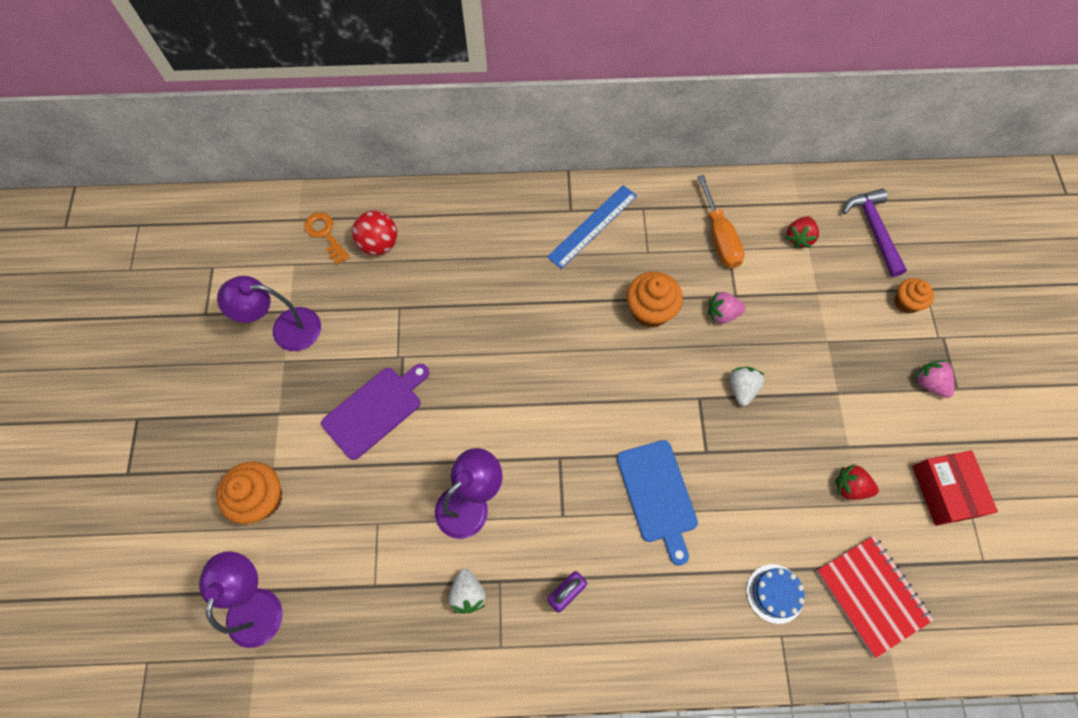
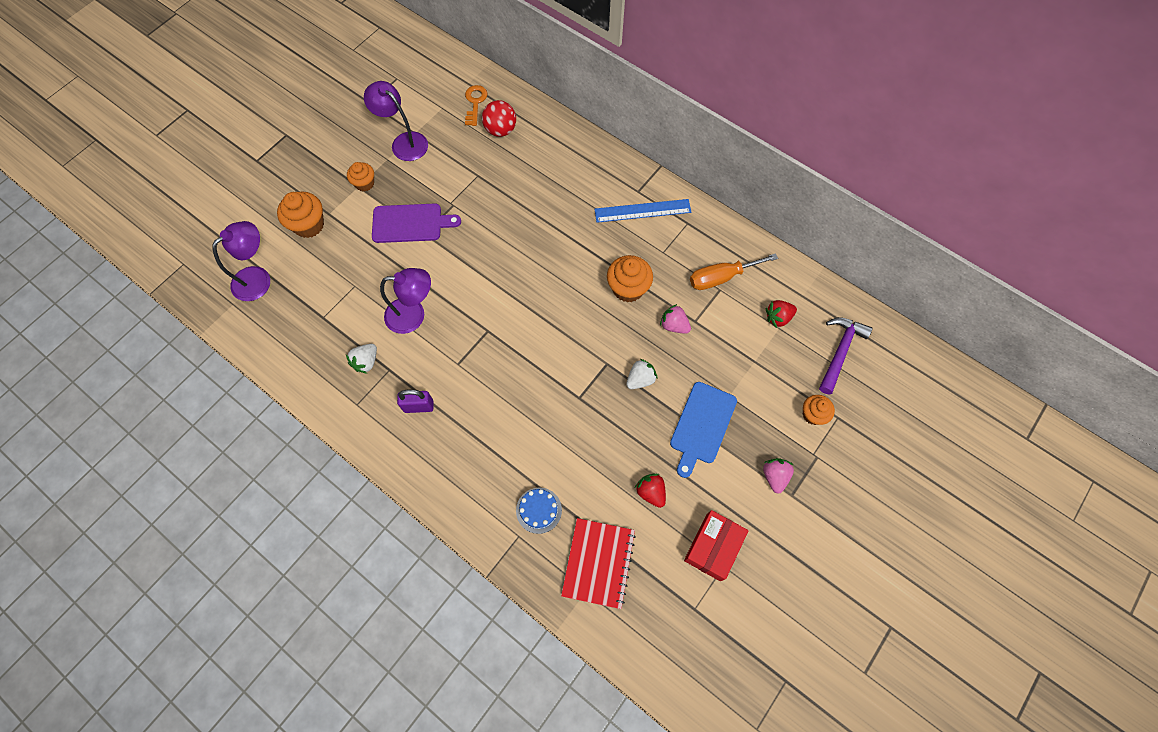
camera: 40 degrees right, 0 degrees up
blue cutting board [617,440,698,565] -> blue cutting board moved to [670,382,737,478]
orange screwdriver [697,175,745,268] -> orange screwdriver turned 45 degrees clockwise [690,253,778,290]
none -> orange cupcake [347,162,374,191]

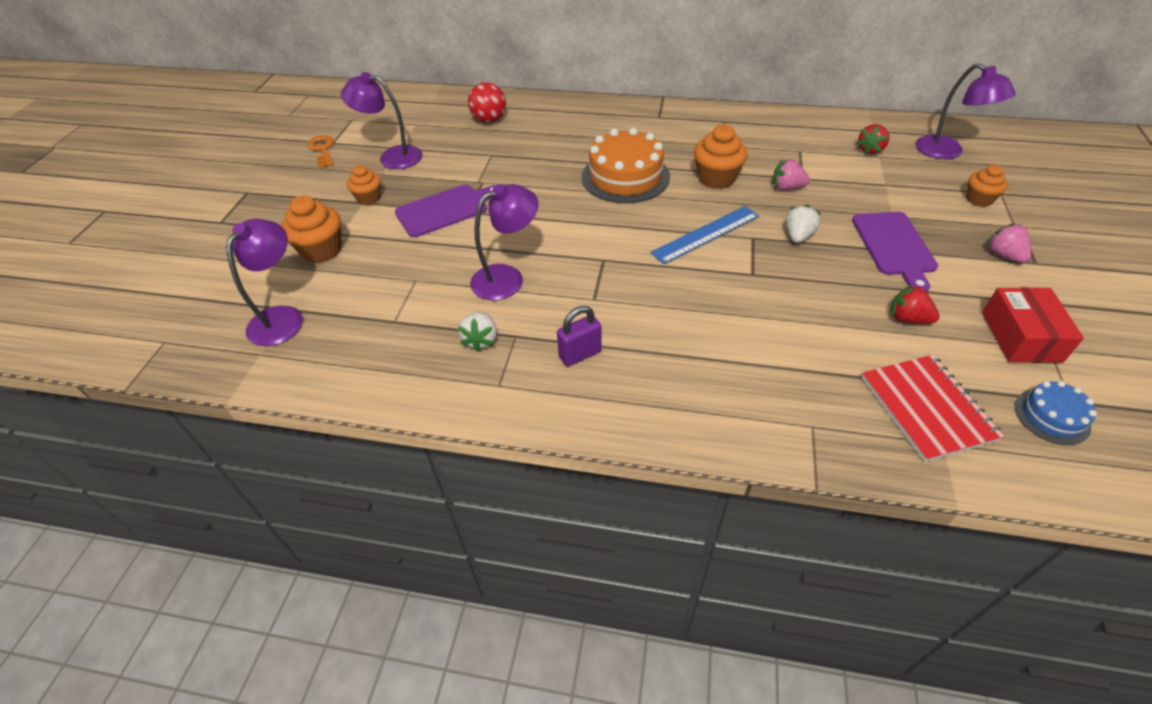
camera: 25 degrees left, 20 degrees down
orange key [465,85,487,126] -> orange key moved to [307,135,334,168]
blue cake [516,488,562,534] -> blue cake moved to [1015,381,1097,445]
blue ruler [594,199,691,223] -> blue ruler moved to [650,206,759,264]
blue cutting board [670,382,737,478] -> purple cutting board [852,212,938,292]
orange screwdriver [690,253,778,290] -> none
purple hammer [819,317,873,394] -> purple lamp [916,63,1016,159]
none -> orange cake [581,128,670,203]

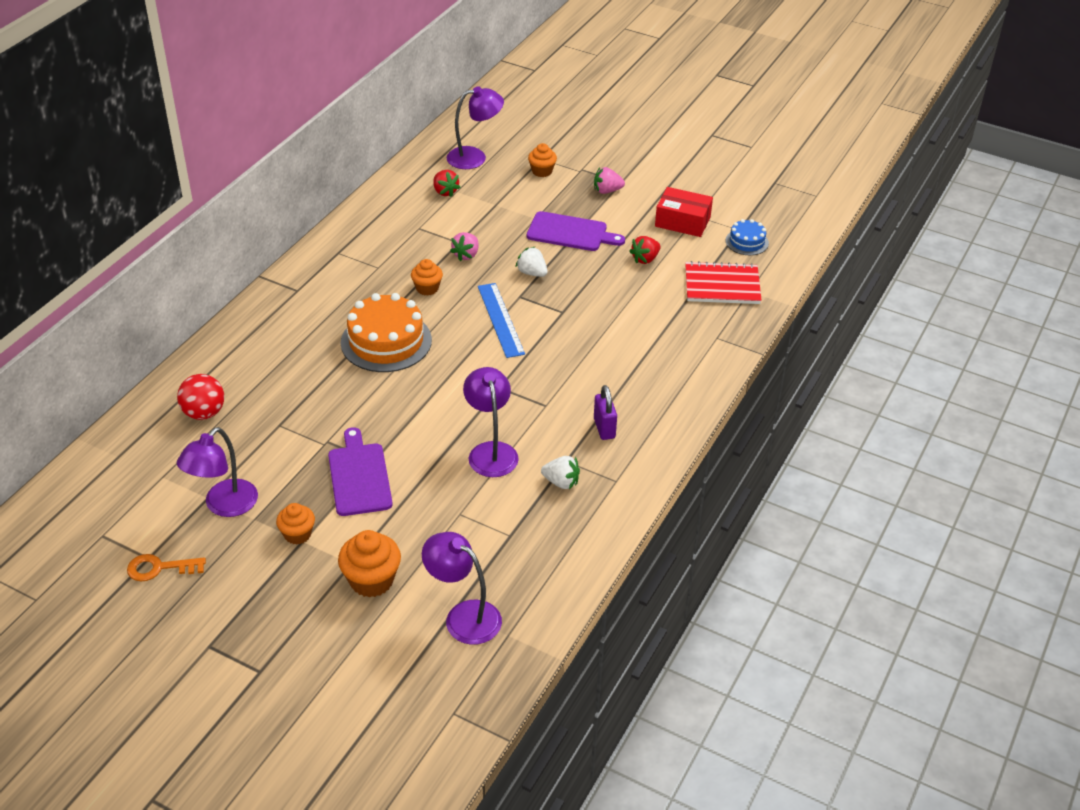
camera: 75 degrees left, 5 degrees down
orange cupcake [694,124,748,189] -> orange cupcake [411,259,443,296], size x0.64

